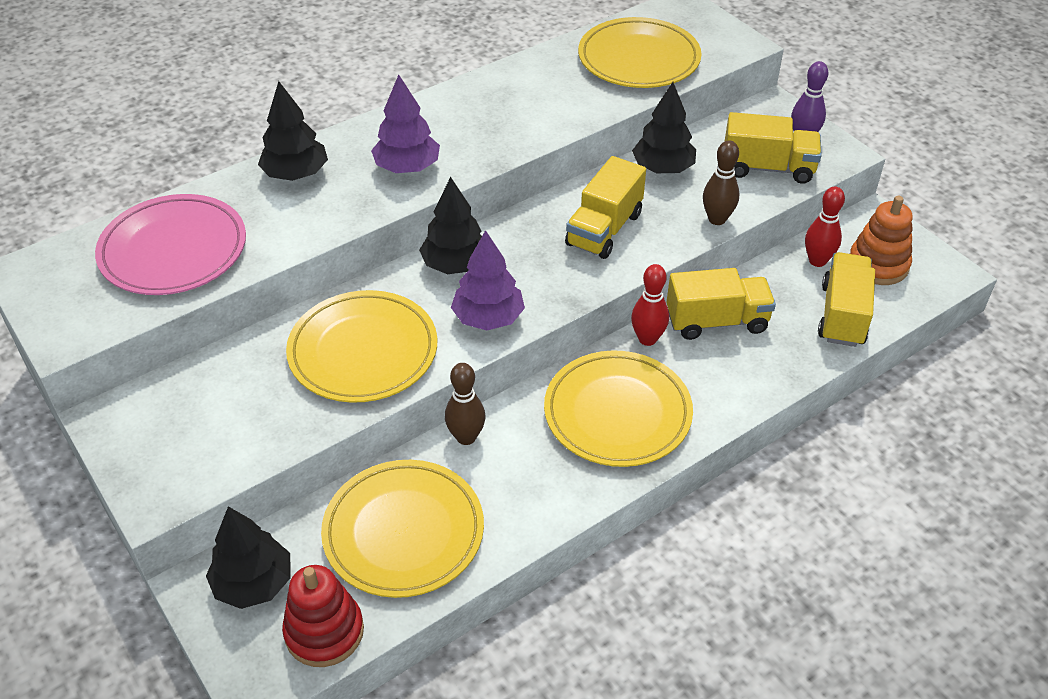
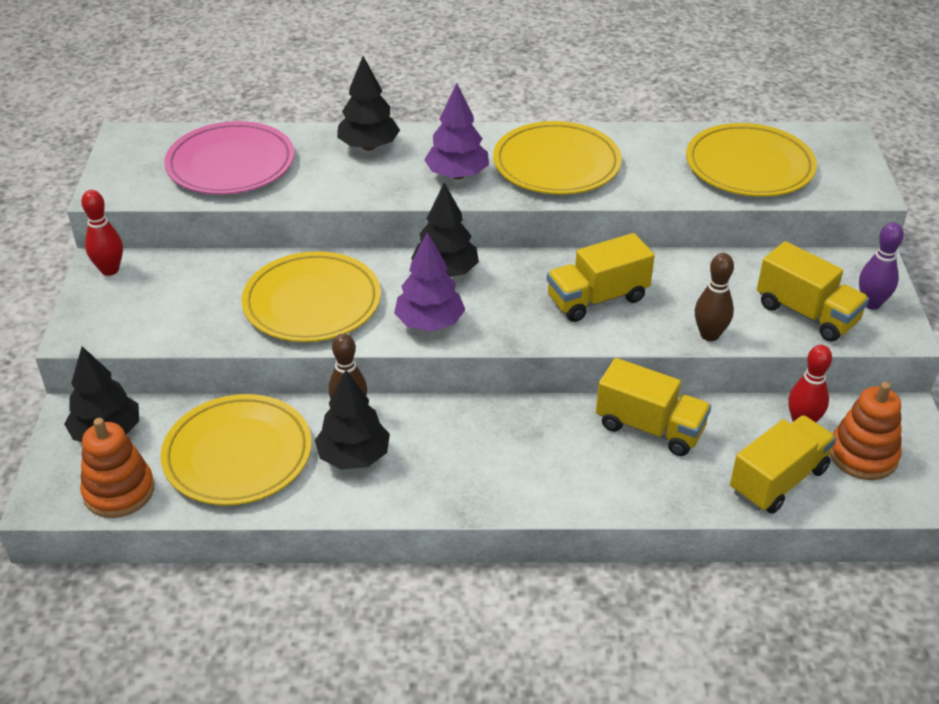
camera: 35 degrees right, 5 degrees down
red stacking toy [282,565,364,667] -> orange stacking toy [80,418,155,518]
yellow plate [544,350,693,467] -> yellow plate moved to [493,121,622,194]
red bowling pin [631,264,669,346] -> red bowling pin moved to [81,190,123,276]
black tree [632,82,696,173] -> black tree moved to [315,370,390,470]

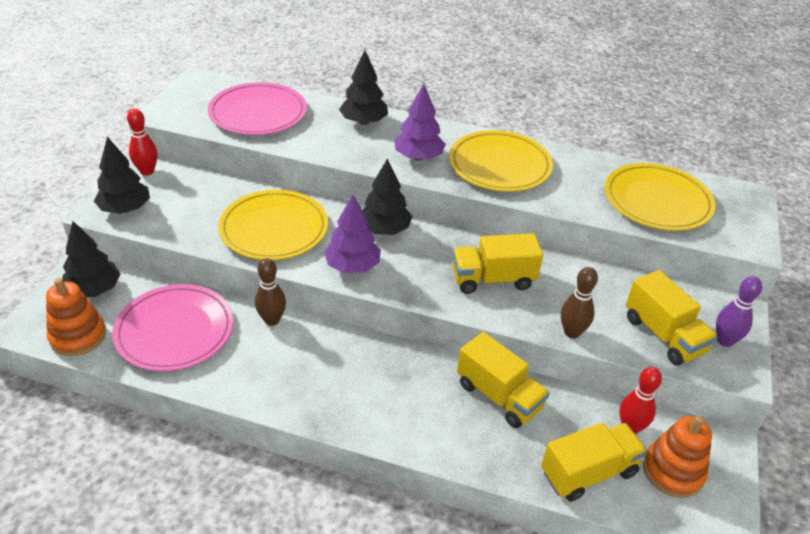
camera: 15 degrees right, 0 degrees up
yellow plate [161,394,312,506] -> pink plate [112,284,233,372]
black tree [315,370,390,470] -> black tree moved to [94,137,150,214]

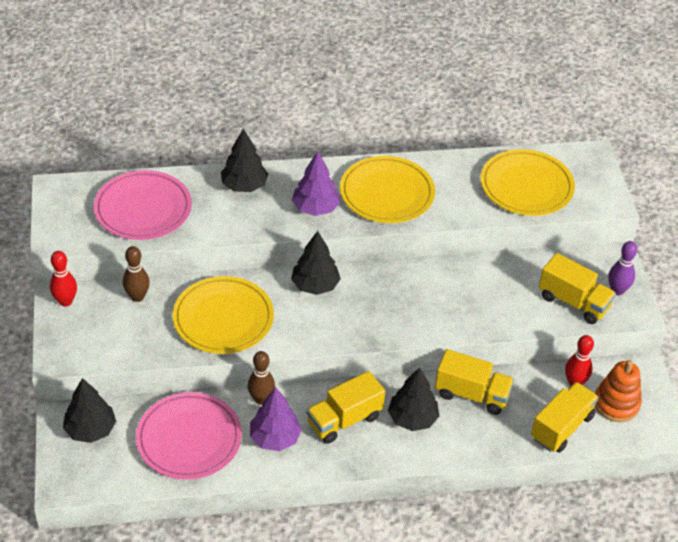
camera: 25 degrees left, 5 degrees up
orange stacking toy [46,278,106,356] -> none
black tree [94,137,150,214] -> black tree moved to [388,367,439,431]
purple tree [324,194,381,273] -> purple tree moved to [250,387,302,451]
yellow truck [452,233,543,294] -> yellow truck moved to [306,371,385,444]
brown bowling pin [561,267,598,338] -> brown bowling pin moved to [123,246,150,302]

